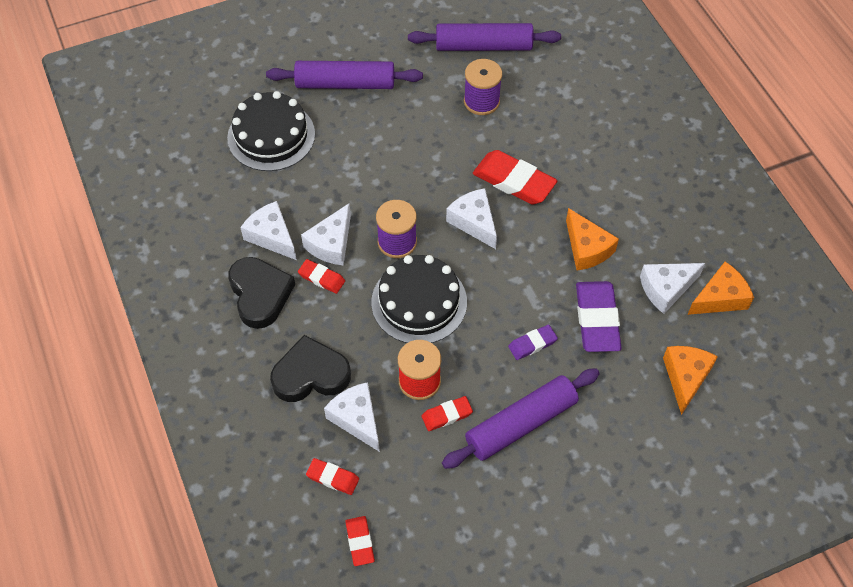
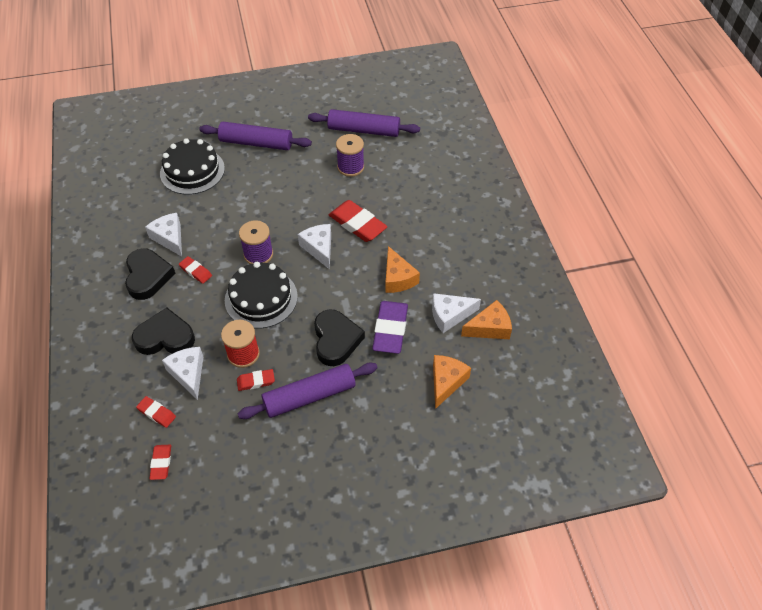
camera: 10 degrees right, 5 degrees down
white cheese [301,203,351,265] -> none
purple eraser [508,325,558,360] -> black heart [314,309,365,366]

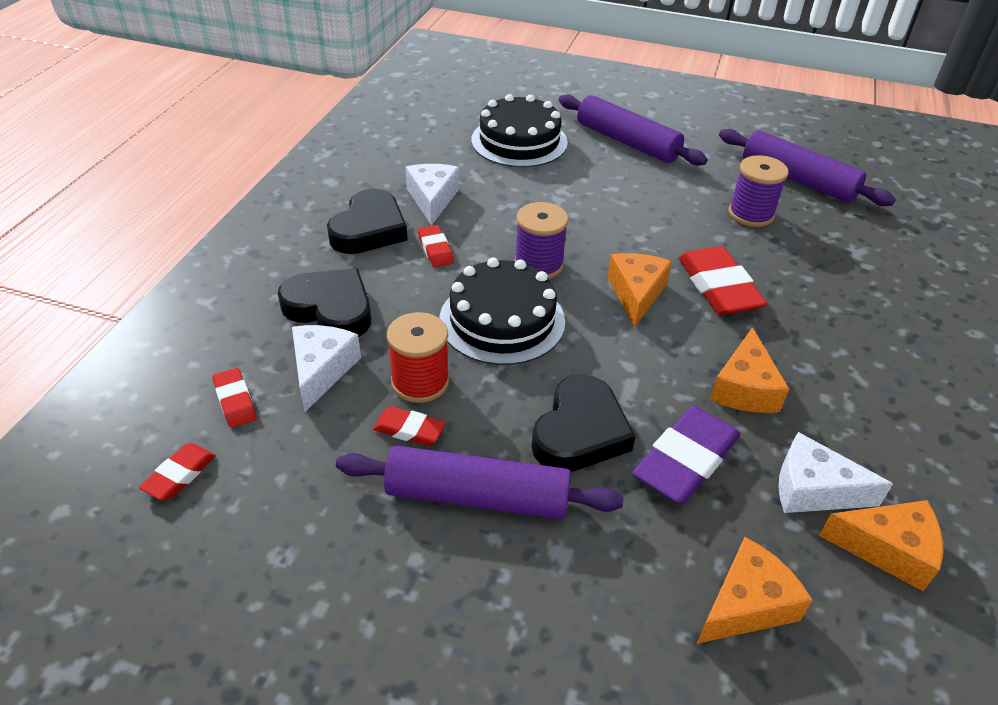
camera: 30 degrees right, 10 degrees down
white cheese [298,224,331,270] -> orange cheese [608,253,672,327]

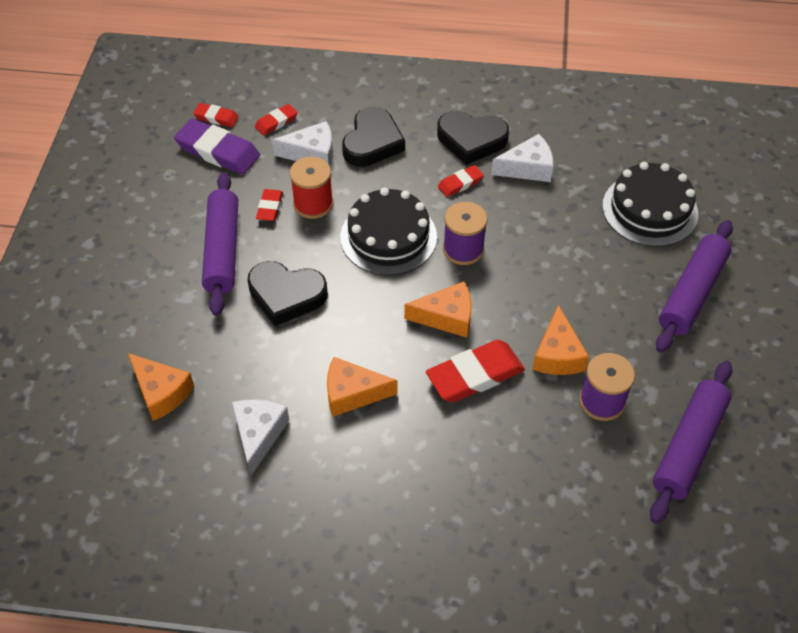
camera: 80 degrees right, 10 degrees up
purple eraser [632,406,741,504] -> purple eraser moved to [174,119,260,175]
orange cheese [819,500,943,591] -> orange cheese moved to [532,305,589,375]

